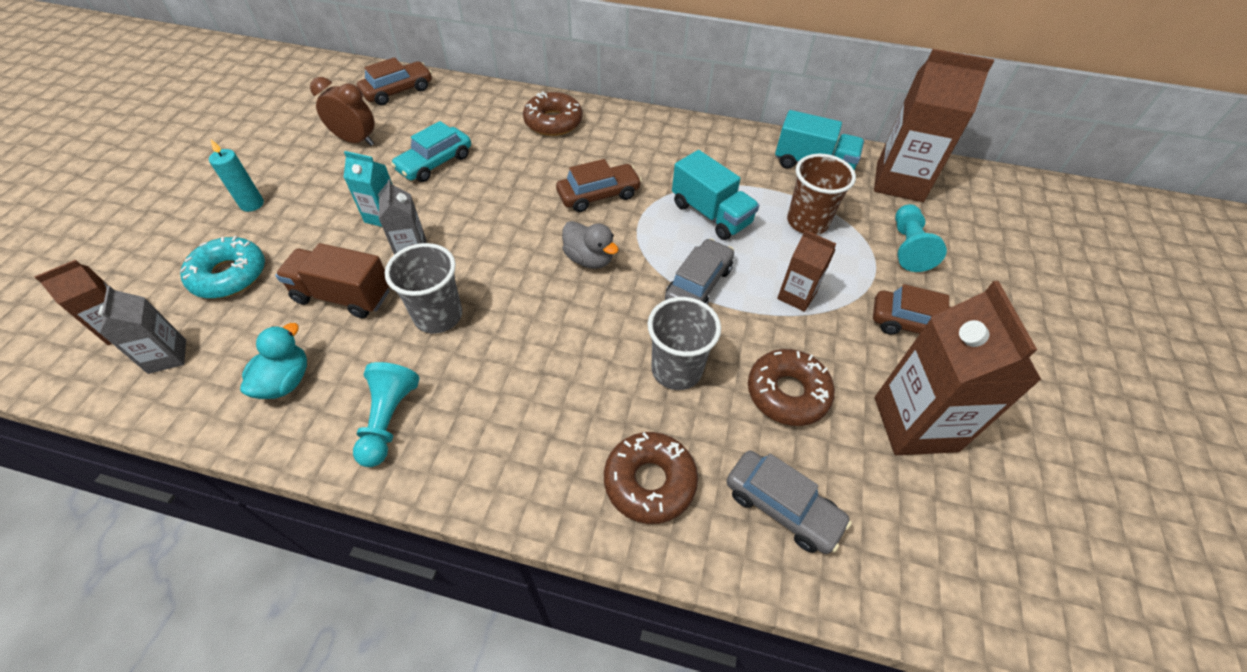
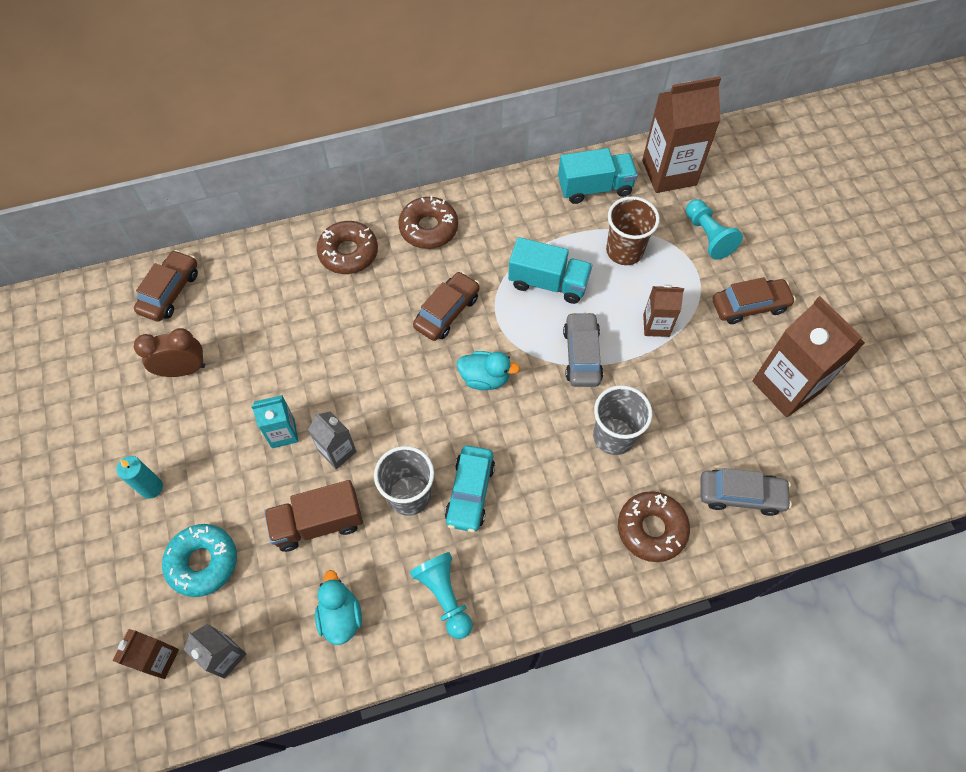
camera: 30 degrees left, 10 degrees up
turquoise car [391,121,471,182] -> turquoise car moved to [445,446,495,532]
grey duck [562,221,619,269] -> turquoise duck [457,351,520,390]
brown donut [748,349,835,426] -> brown donut moved to [398,196,458,249]

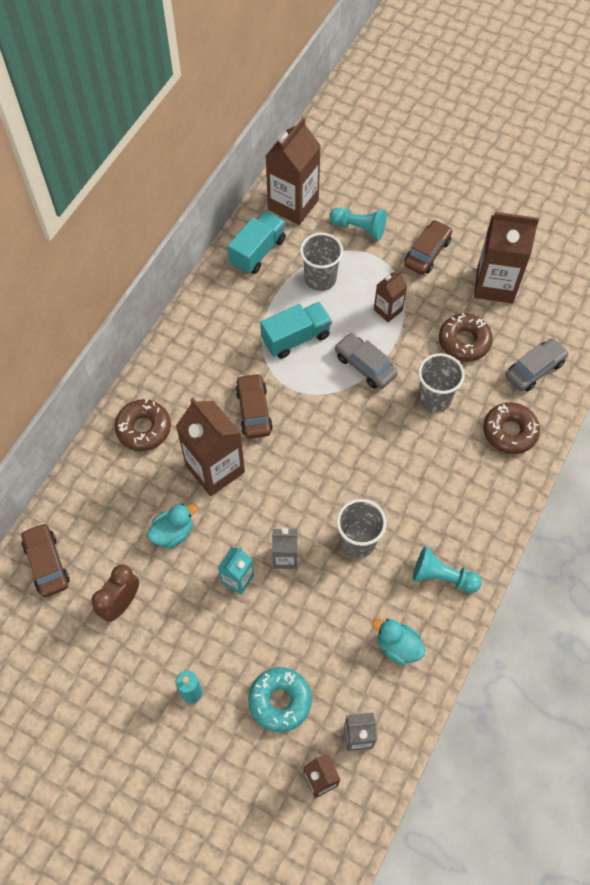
camera: 45 degrees left, 0 degrees up
brown truck [264,480,363,552] -> none
brown donut [398,196,458,249] -> brown donut moved to [439,313,493,361]
turquoise car [445,446,495,532] -> none
turquoise duck [457,351,520,390] -> turquoise duck moved to [147,504,197,548]
brown cup [606,196,660,265] -> grey cup [300,233,343,291]
none -> brown carton [176,398,245,496]

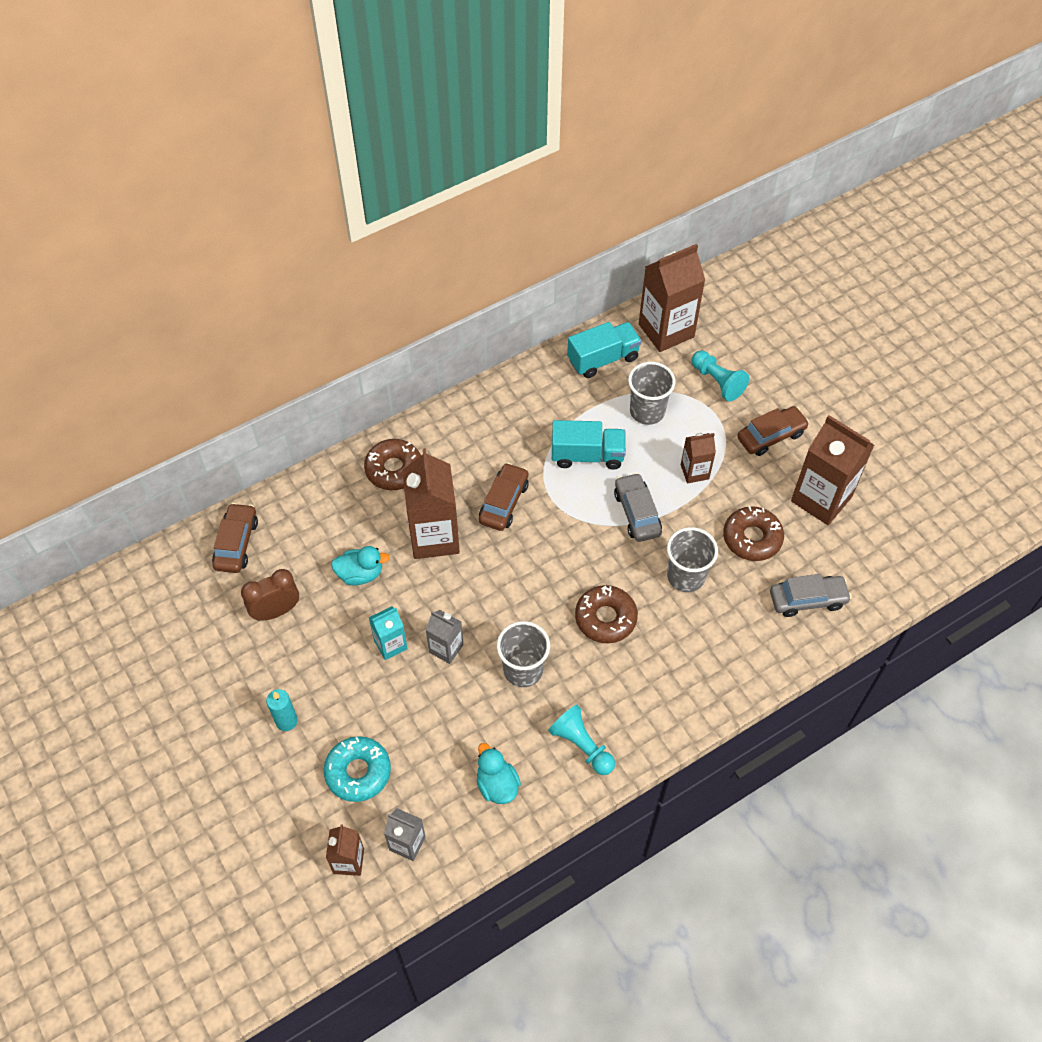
camera: 30 degrees right, 5 degrees down
brown donut [483,402,540,454] -> brown donut moved to [575,585,638,643]

